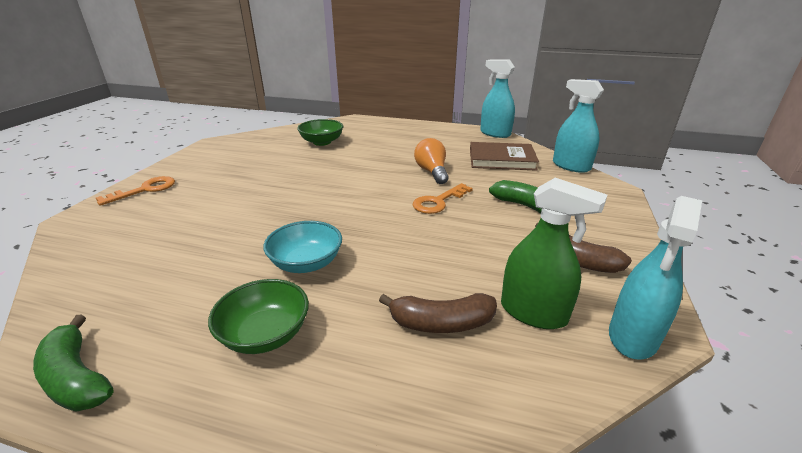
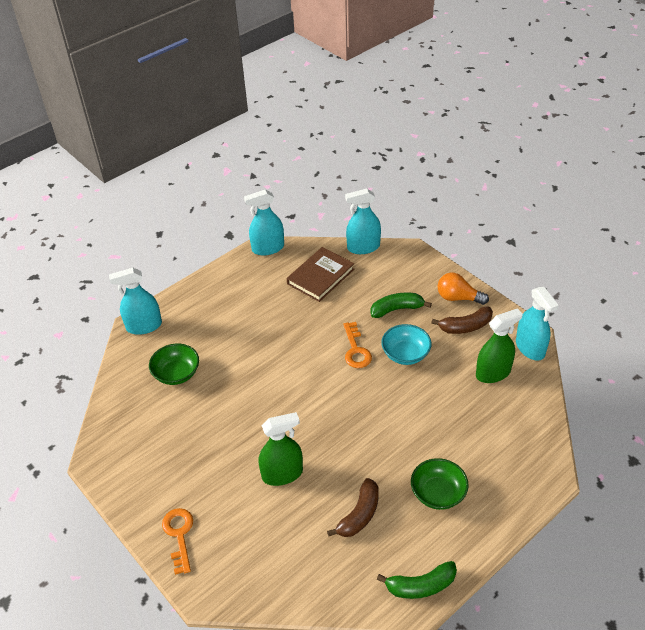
camera: 55 degrees left, 15 degrees up
turquoise bowl [263,221,342,273] -> turquoise bowl moved to [381,324,432,365]
brown banana [379,293,497,333] -> brown banana moved to [327,478,379,537]
orange light bulb [414,138,449,184] -> orange light bulb moved to [438,272,489,305]
none -> turquoise spray bottle [109,268,162,335]
none -> green spray bottle [259,412,303,486]

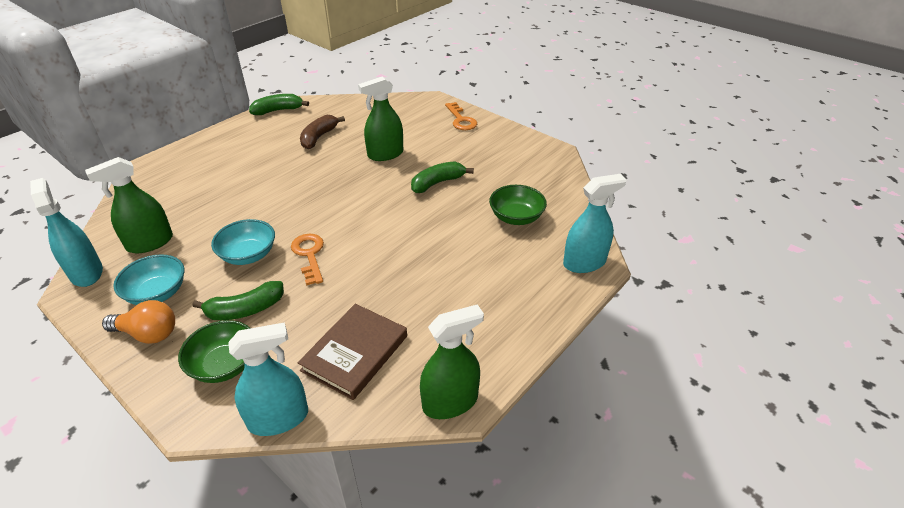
camera: 170 degrees right, 5 degrees down
turquoise spray bottle [244,190,284,256] -> green spray bottle [420,304,484,419]
green bowl [411,458,469,510] -> green bowl moved to [178,320,250,383]
brown banana [431,307,493,334] -> turquoise bowl [113,255,184,305]
none -> green banana [411,162,474,193]

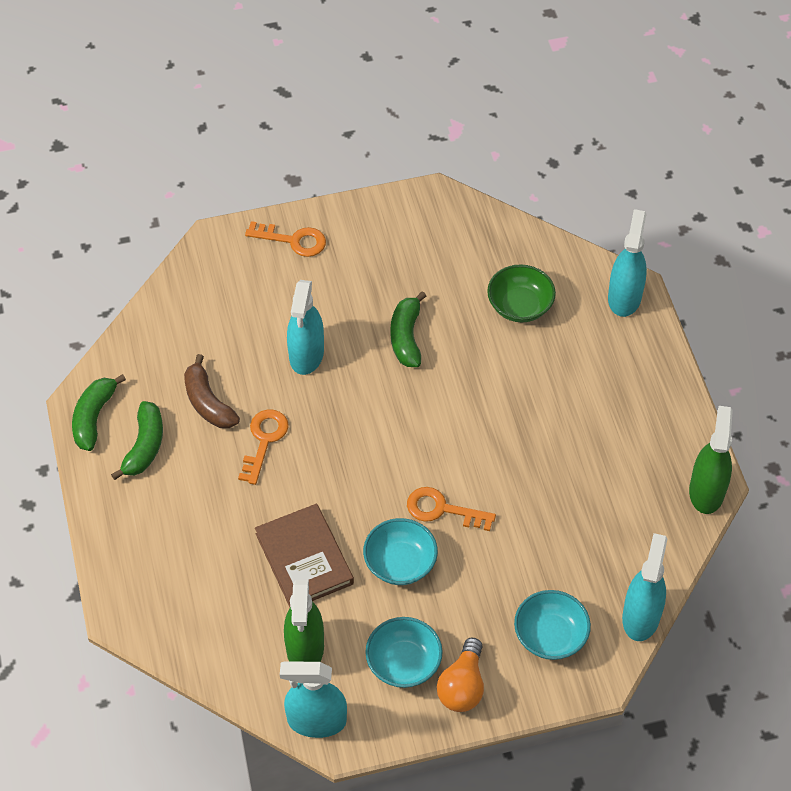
camera: 55 degrees left, 15 degrees up
orange light bulb [102,300,175,344] -> orange light bulb turned 150 degrees clockwise [437,637,484,712]
green bowl [178,320,250,383] -> turquoise bowl [514,590,591,660]
green banana [192,281,284,320] -> green banana moved to [111,401,163,480]
brown book [298,304,407,400] -> brown book moved to [255,504,354,607]
green spray bottle [358,76,403,161] -> turquoise spray bottle [287,280,324,375]
none -> orange key [238,409,289,485]

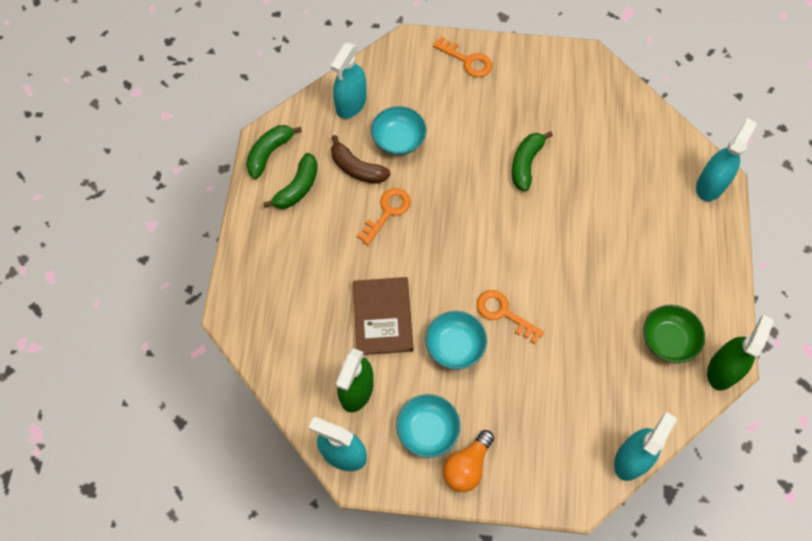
camera: 20 degrees right, 10 degrees up
brown banana [184,354,240,428] -> brown banana turned 45 degrees counterclockwise [331,135,391,184]
turquoise spray bottle [287,280,324,375] -> turquoise spray bottle moved to [330,43,367,119]
green bowl [487,264,556,322] -> green bowl moved to [643,305,705,363]
turquoise bowl [514,590,591,660] -> turquoise bowl moved to [371,106,427,155]

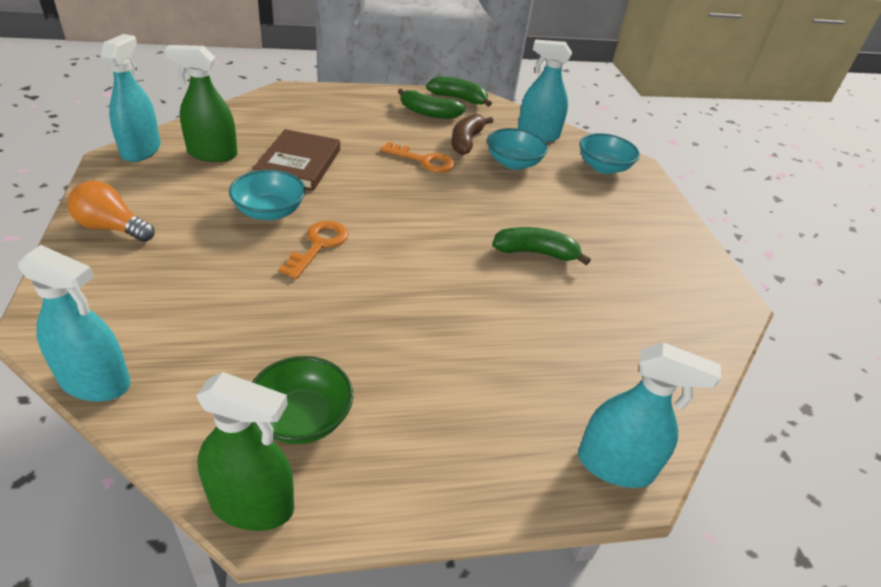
camera: 70 degrees right, 25 degrees down
brown book [353,277,413,355] -> brown book turned 60 degrees counterclockwise [252,129,340,191]
turquoise bowl [396,394,461,458] -> turquoise bowl moved to [580,133,640,174]
orange key [433,36,492,77] -> none

